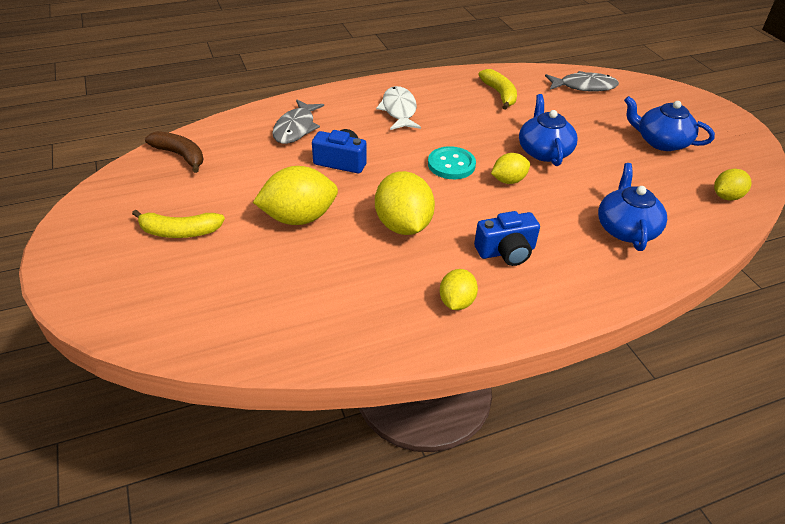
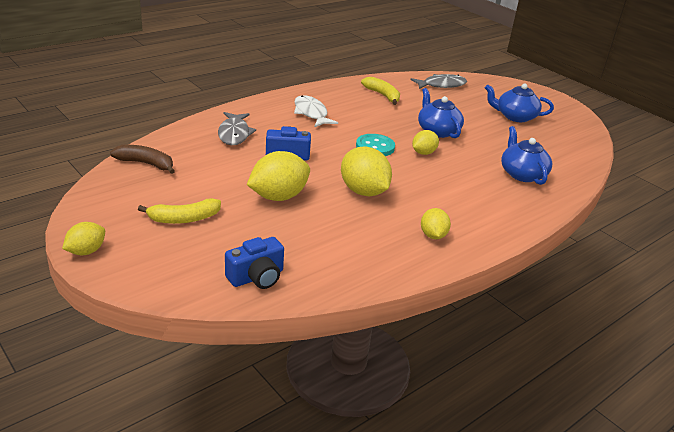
camera: 20 degrees left, 10 degrees down
blue camera [474,211,540,266] -> blue camera moved to [225,237,284,289]
yellow lemon [714,169,752,201] -> yellow lemon moved to [62,222,105,255]

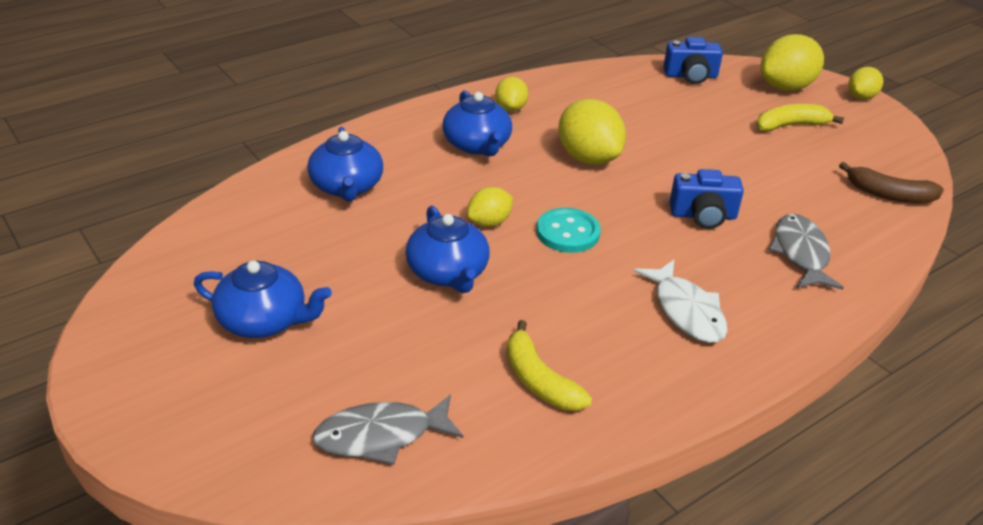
camera: 175 degrees left, 5 degrees up
blue camera [225,237,284,289] -> blue camera turned 150 degrees counterclockwise [663,37,723,84]
yellow lemon [247,151,310,201] -> yellow lemon moved to [761,34,824,91]
none -> blue teapot [442,90,512,156]

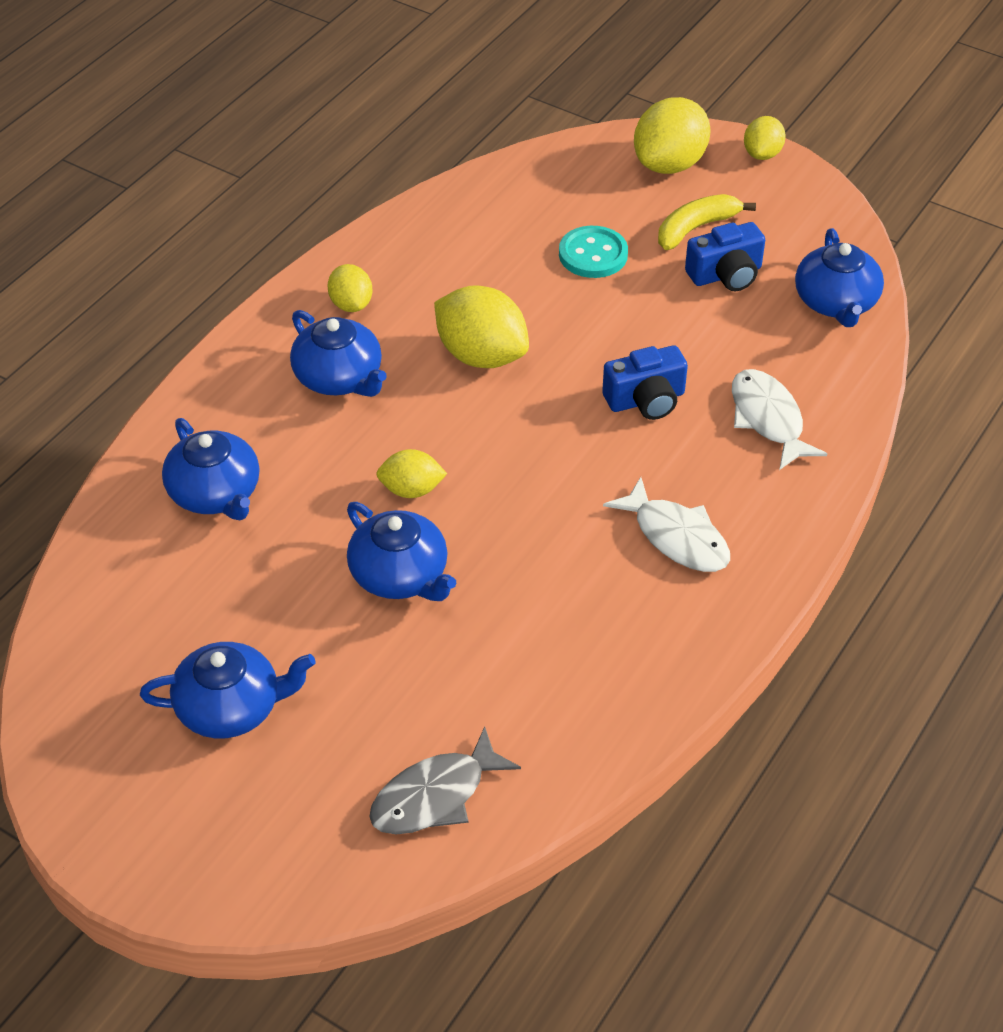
camera: 20 degrees left, 10 degrees up
yellow lemon [467,187,513,227] -> yellow lemon turned 60 degrees clockwise [376,449,447,498]
yellow banana [507,320,592,411] -> none
turquoise button [536,208,601,253] -> turquoise button moved to [559,226,628,278]
blue camera [663,37,723,84] -> blue camera moved to [685,222,765,291]
grey fish [768,214,844,290] -> white fish [732,369,827,470]
brown banana [839,162,944,203] -> blue teapot [795,228,884,327]

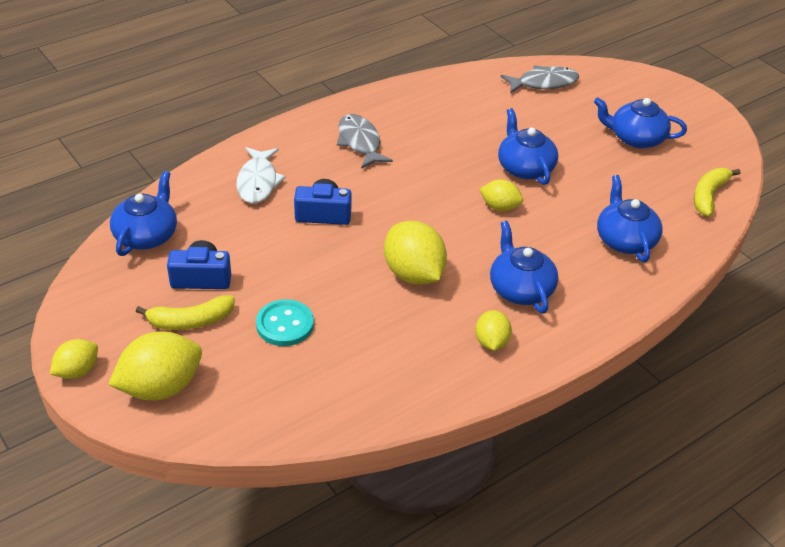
camera: 160 degrees left, 5 degrees down
white fish [603,477,730,572] -> grey fish [337,114,393,169]
none -> yellow banana [694,168,741,216]

